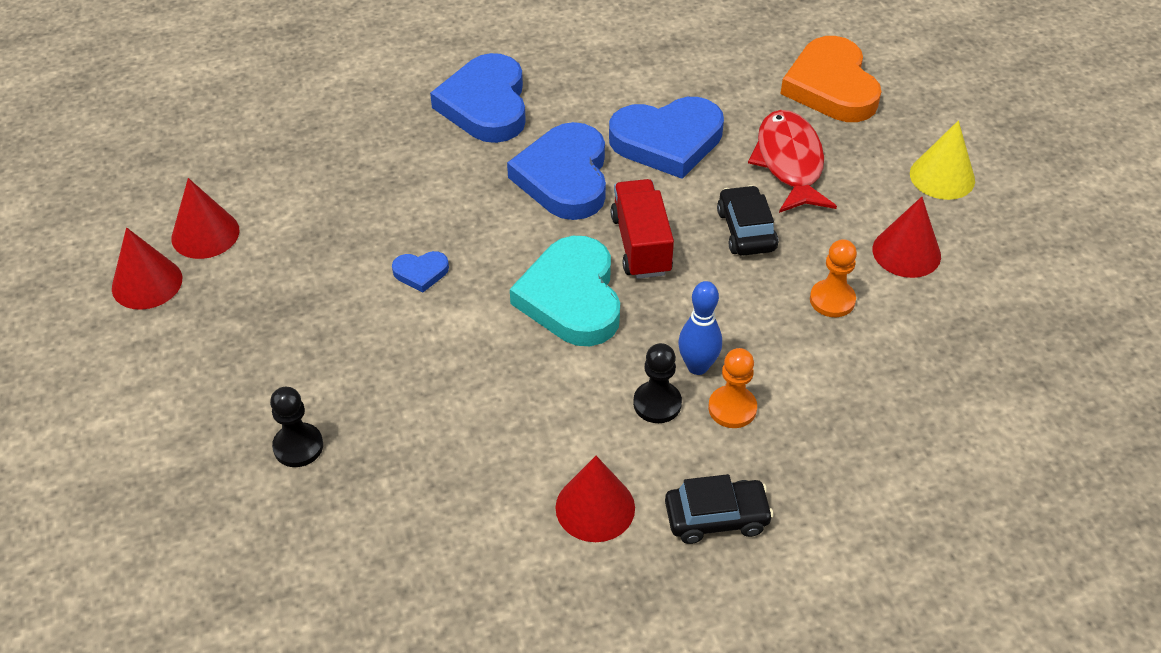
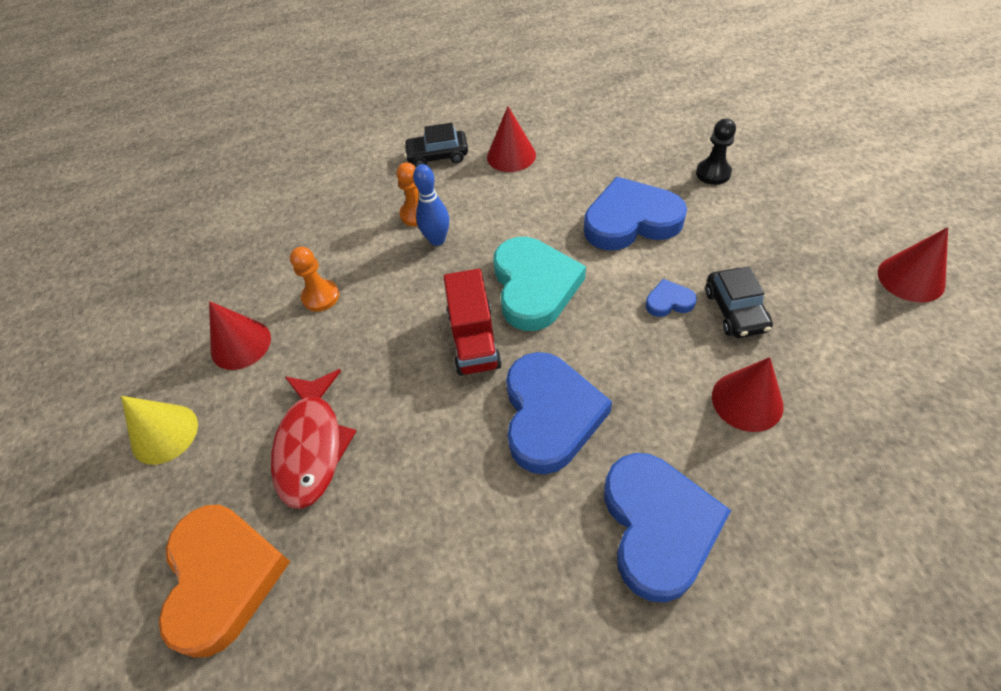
camera: 175 degrees left, 5 degrees up
red cone [171,178,240,259] -> red cone moved to [712,357,784,432]
blue heart [609,97,724,179] -> blue heart moved to [584,177,687,251]
black pawn [633,343,682,423] -> none
black car [717,185,778,256] -> black car moved to [705,267,773,338]

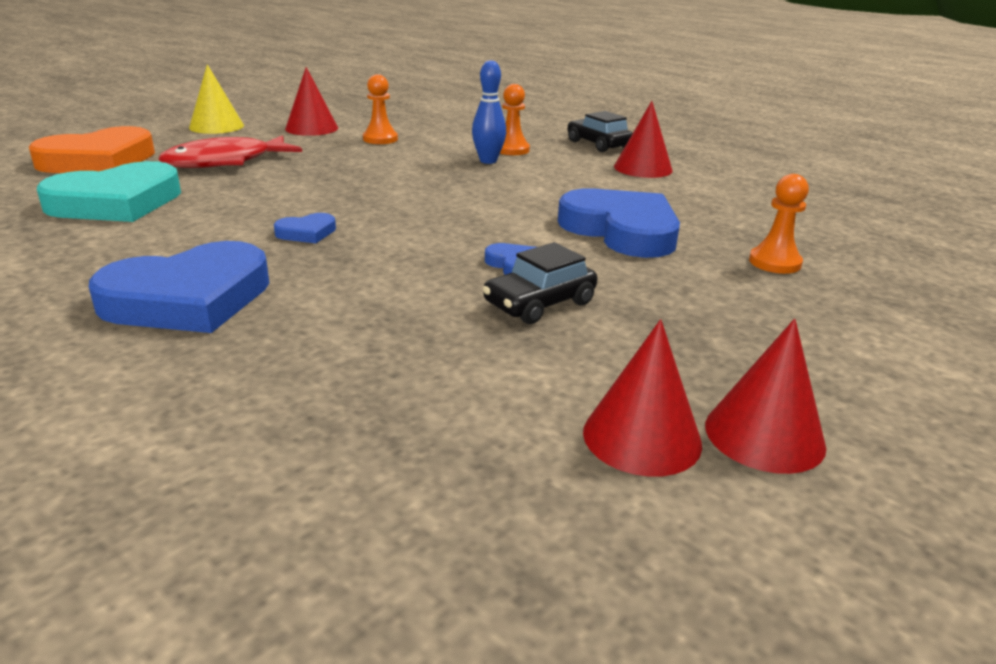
camera: 55 degrees right, 25 degrees down
red truck [444,269,502,376] -> none
turquoise heart [493,237,586,331] -> turquoise heart moved to [37,161,181,222]
blue heart [506,352,612,474] -> blue heart [274,213,336,243], size x0.44
black pawn [696,119,736,185] -> orange pawn [749,174,809,274]
red cone [712,357,784,432] -> red cone moved to [583,319,702,477]

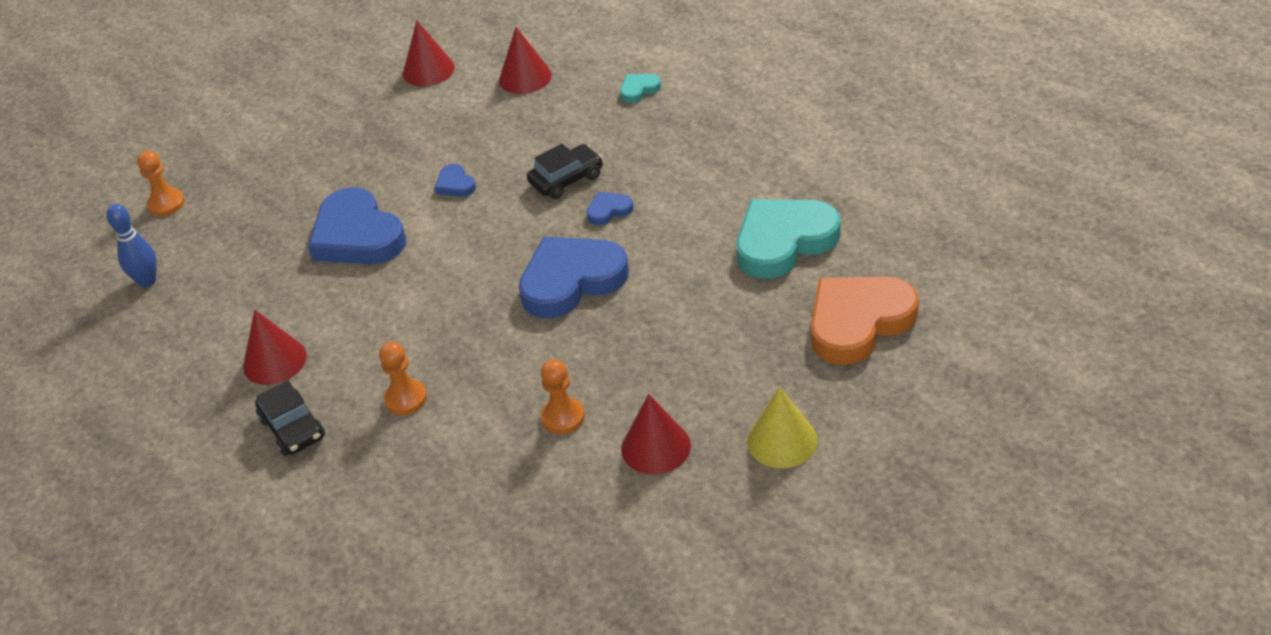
camera: 170 degrees left, 15 degrees up
blue heart [89,241,269,333] -> blue heart moved to [519,237,629,318]
red fish [158,135,302,168] -> none
blue bowling pin [472,60,506,164] -> blue bowling pin moved to [107,204,157,287]
black car [483,242,597,324] -> black car moved to [527,144,603,199]
red cone [705,319,826,474] -> red cone moved to [499,27,552,94]
orange pawn [749,174,809,274] -> orange pawn moved to [137,150,185,216]
none -> turquoise heart [620,74,661,103]

